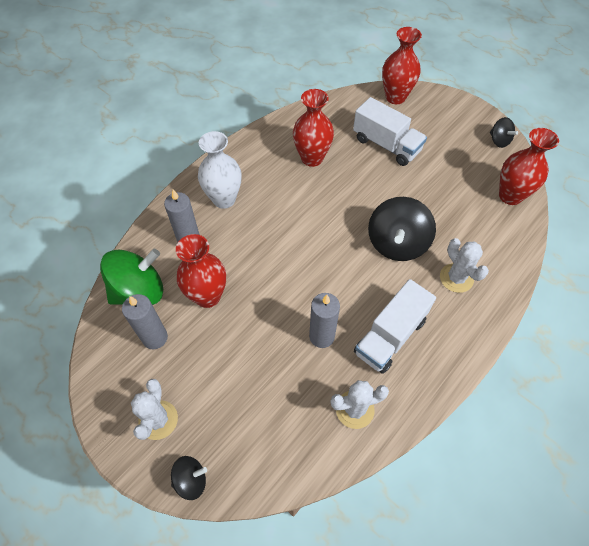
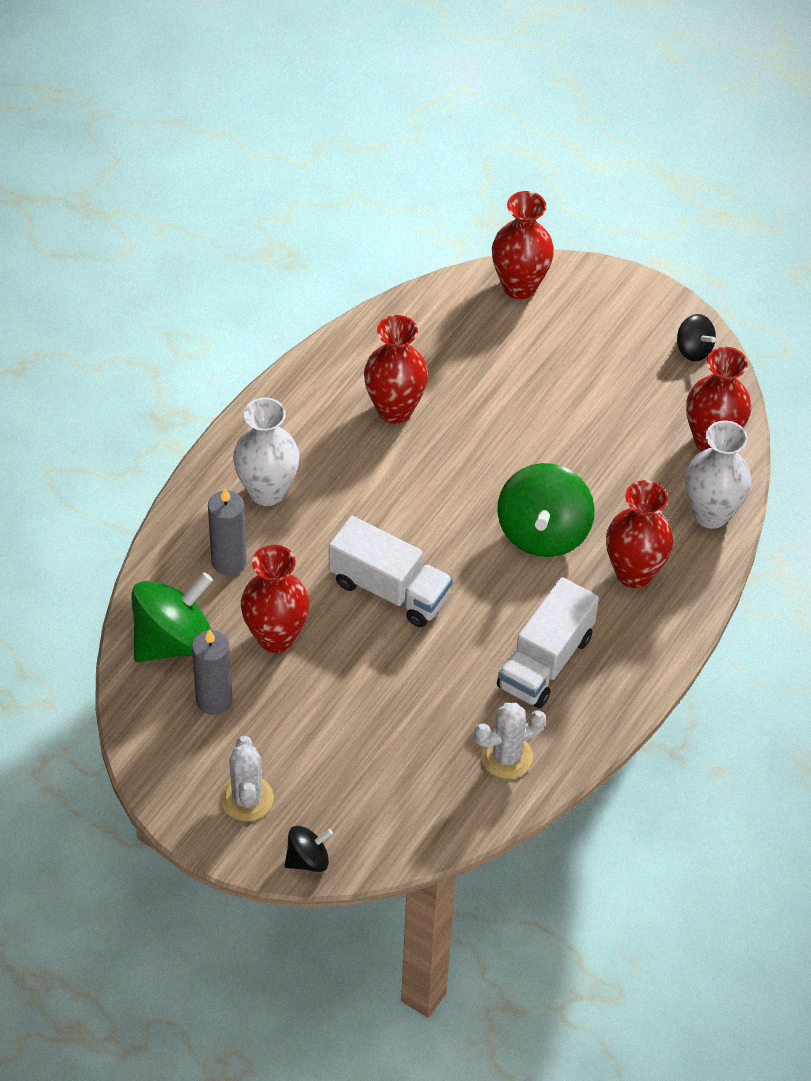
camera: 10 degrees left, 5 degrees down
grey candle [309,293,340,348] -> none
white truck [353,97,427,166] -> white truck moved to [329,516,453,627]
black spinning top [368,197,436,261] -> green spinning top [497,463,595,557]
white cactus [440,238,489,293] -> red vase [606,480,674,588]
none -> white vase [685,421,751,528]

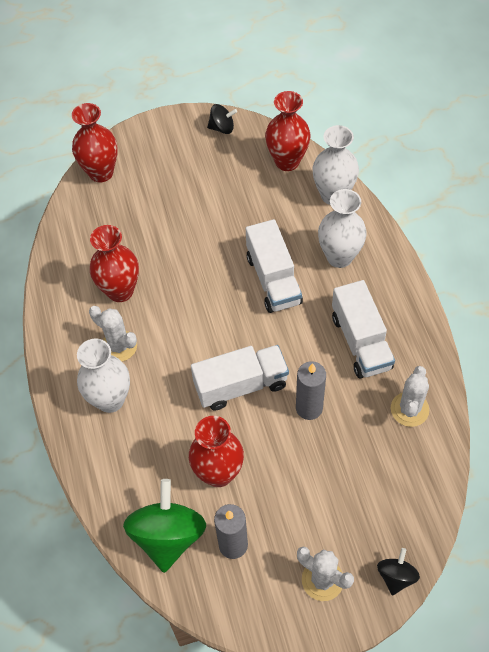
camera: 45 degrees left, 5 degrees up
grey candle [208,488,247,575] -> grey candle moved to [296,361,326,420]
green spinning top [497,463,595,557] -> white truck [246,219,303,313]
red vase [606,480,674,588] -> white vase [318,189,367,268]
none -> white cactus [89,306,137,362]

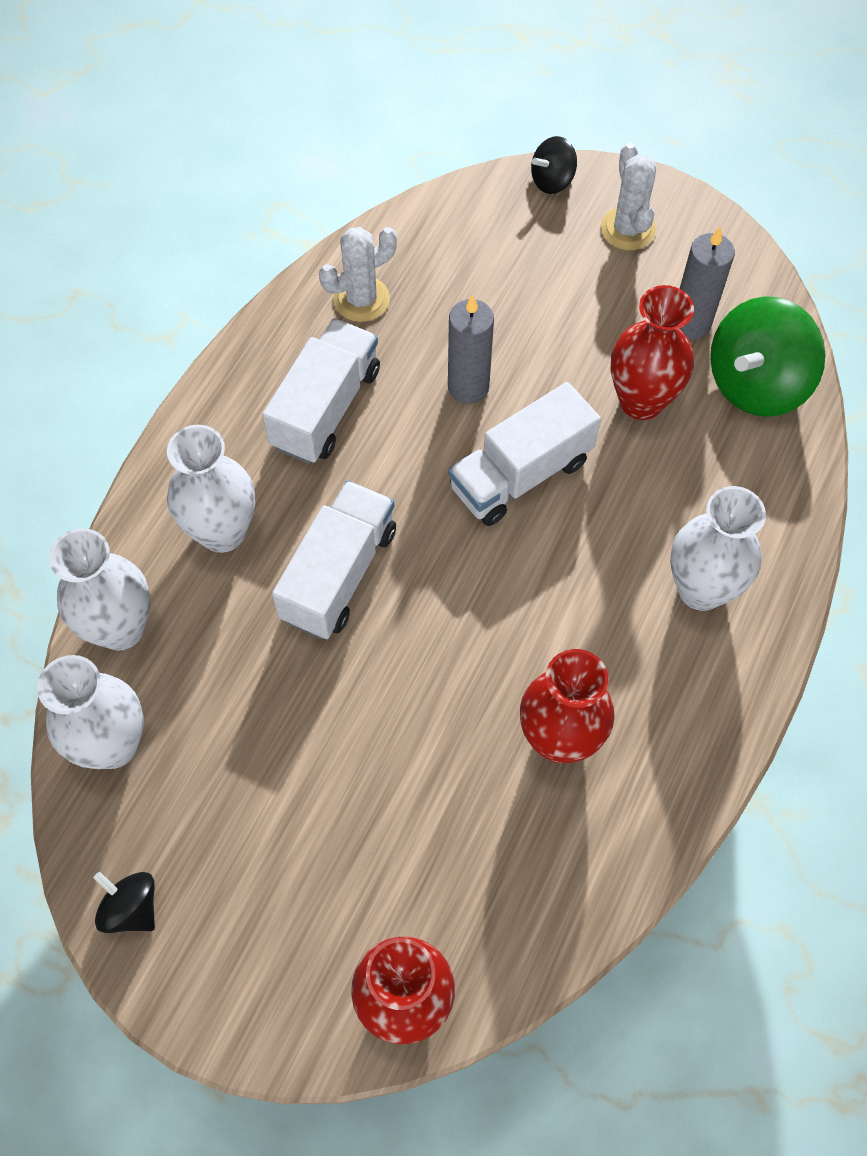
camera: 140 degrees left, 5 degrees up
white cactus [89,306,137,362] -> none
white truck [191,345,289,410] -> white truck turned 60 degrees counterclockwise [448,382,601,526]
red vase [265,91,311,171] -> white vase [37,655,144,769]

